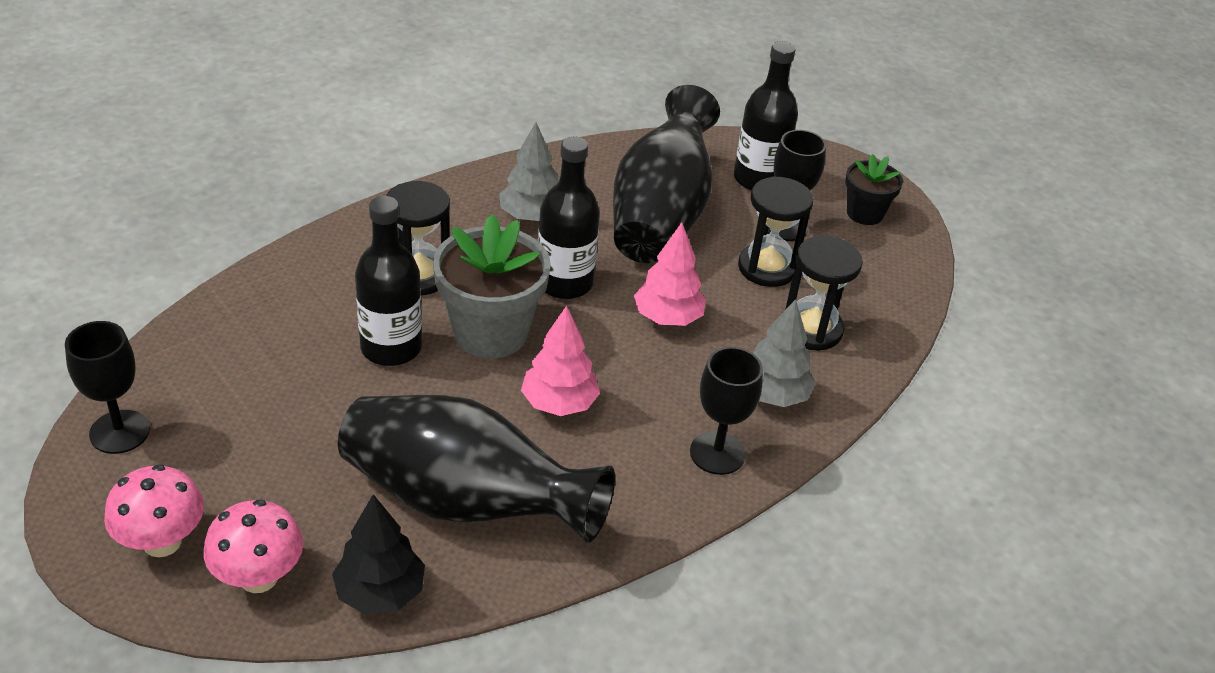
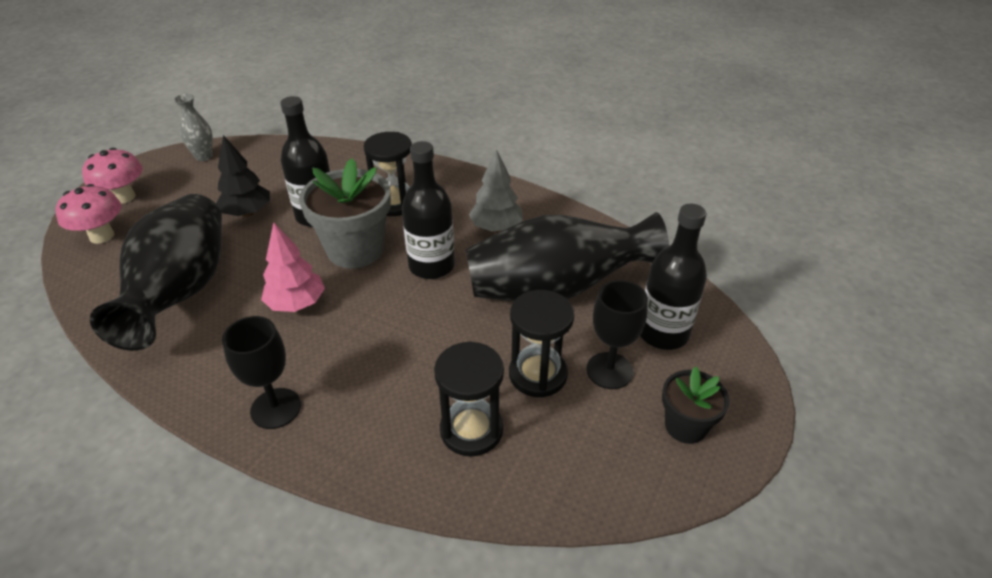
camera: 70 degrees right, 0 degrees up
black goblet [65,321,150,454] -> grey vase [174,94,213,161]
black tree [332,494,425,614] -> black tree moved to [216,135,270,217]
pink tree [634,222,706,326] -> none
grey tree [753,299,816,407] -> none

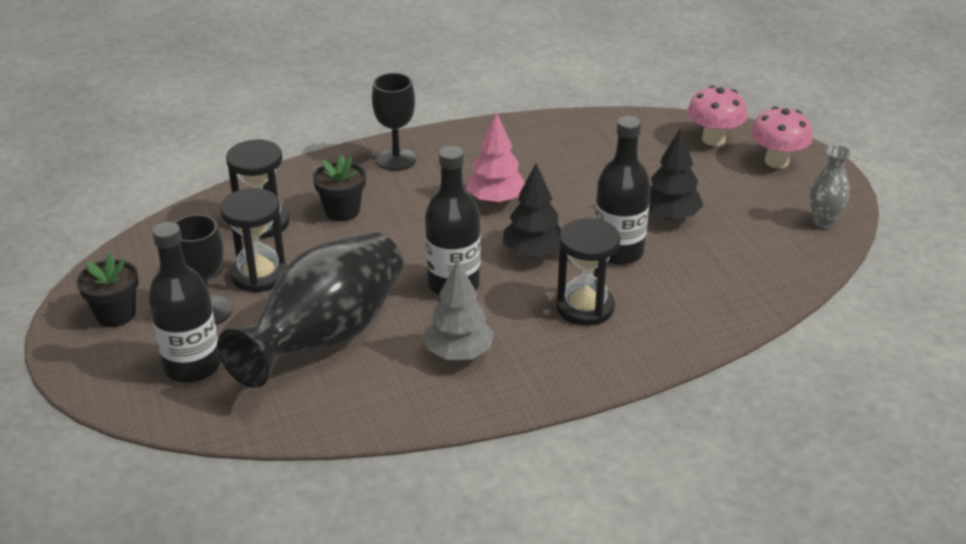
camera: 130 degrees right, 5 degrees down
black vase [90,194,222,351] -> none
grey flower pot [299,158,391,268] -> black tree [503,163,561,258]
none -> black flower pot [313,155,366,221]

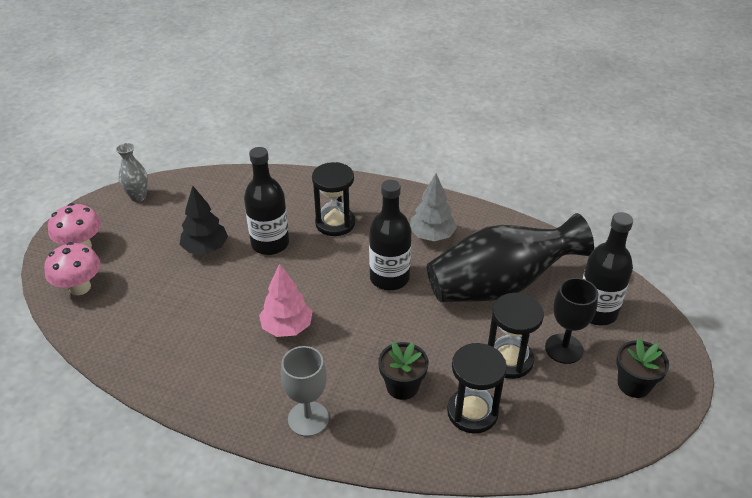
camera: 140 degrees left, 5 degrees up
black goblet [372,73,416,171] -> grey goblet [281,346,329,437]
black tree [503,163,561,258] -> none

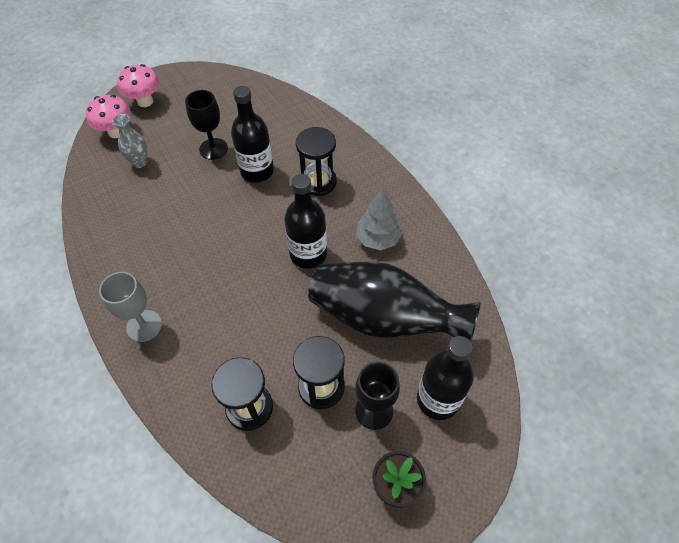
camera: 40 degrees right, 15 degrees up
grey vase [116,143,148,202] -> grey vase moved to [112,114,147,168]
black tree [179,186,228,254] -> black goblet [185,90,228,160]
pink tree [259,263,313,337] -> none
black flower pot [378,342,429,400] -> none

